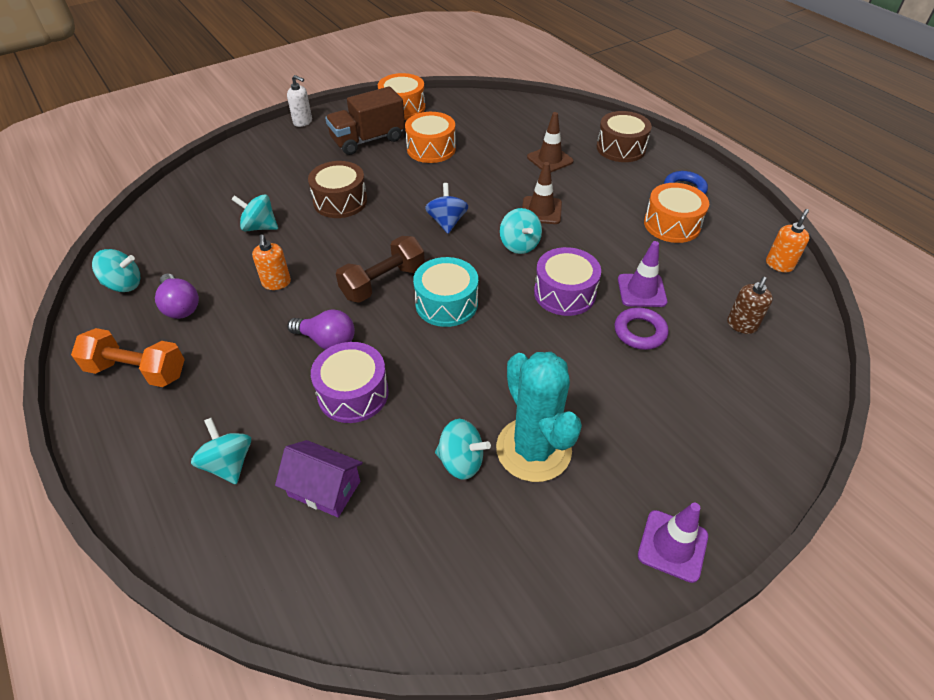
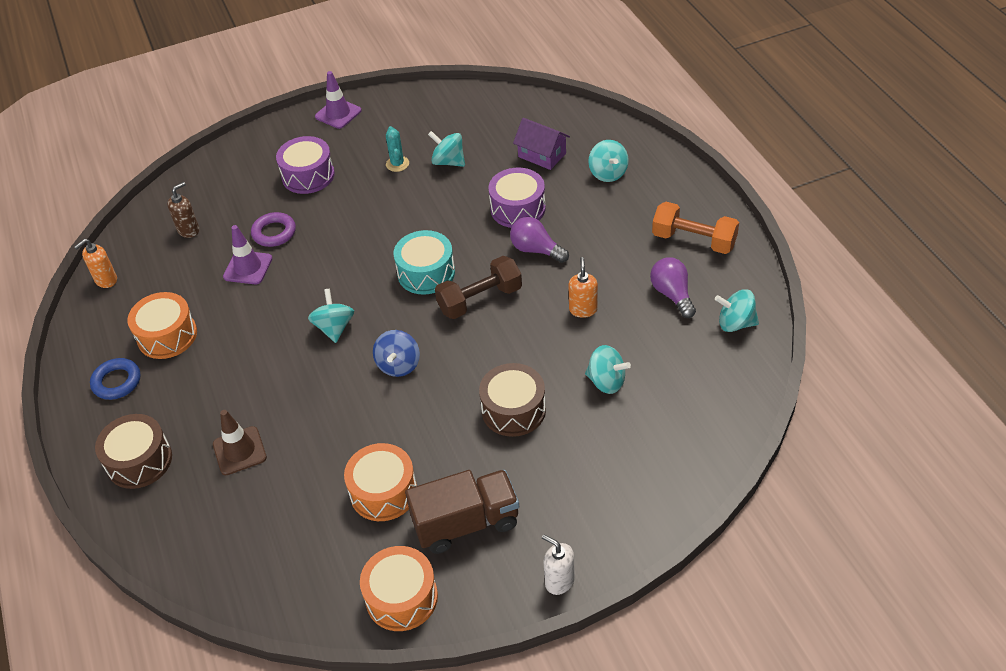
camera: 165 degrees left, 0 degrees up
turquoise cactus [496,352,582,482] -> turquoise cactus [386,126,409,172], size x0.45
brown traffic cone [522,162,562,224] -> none
purple drum [534,247,601,316] -> purple drum moved to [276,136,335,194]

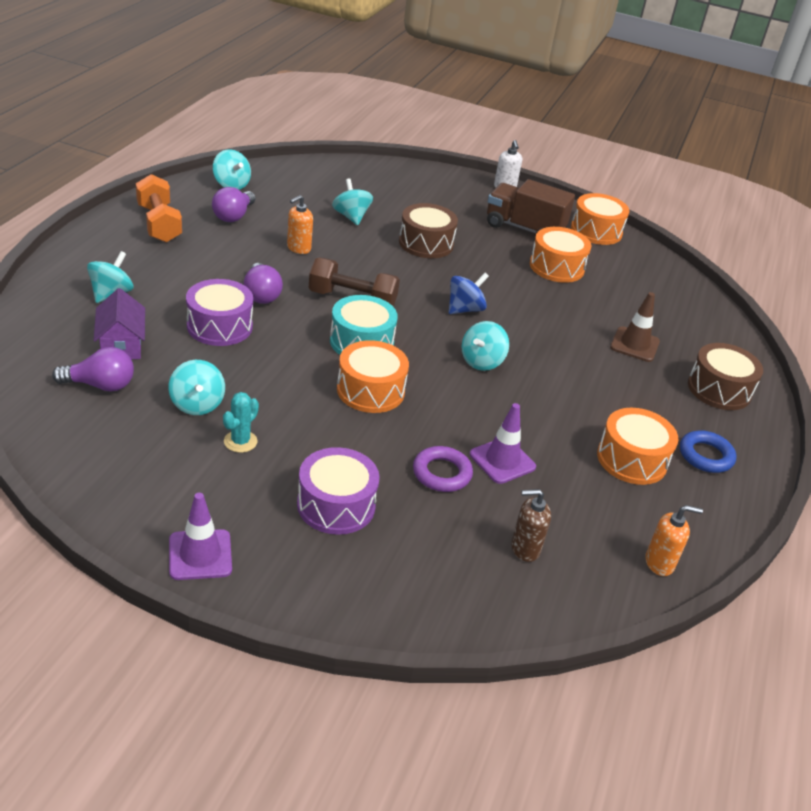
camera: 145 degrees left, 10 degrees down
none -> purple light bulb [52,347,134,392]
none -> orange drum [337,340,409,413]

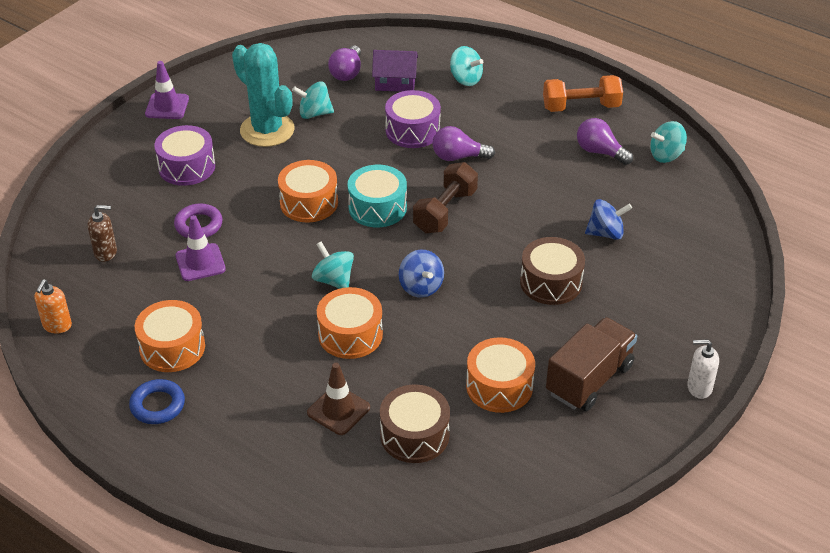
camera: 110 degrees right, 5 degrees up
turquoise cactus [223,392,259,453] -> turquoise cactus [232,43,295,147], size x2.23
orange soap dispenser [287,195,313,254] -> none
turquoise spinning top [332,178,373,225] -> blue spinning top [585,199,632,240]
brown soap dispenser [511,489,551,562] -> brown soap dispenser turned 75 degrees clockwise [88,205,117,262]
orange drum [571,193,629,245] -> orange drum moved to [317,287,383,359]
brown drum [688,343,763,410] -> brown drum moved to [380,384,450,463]

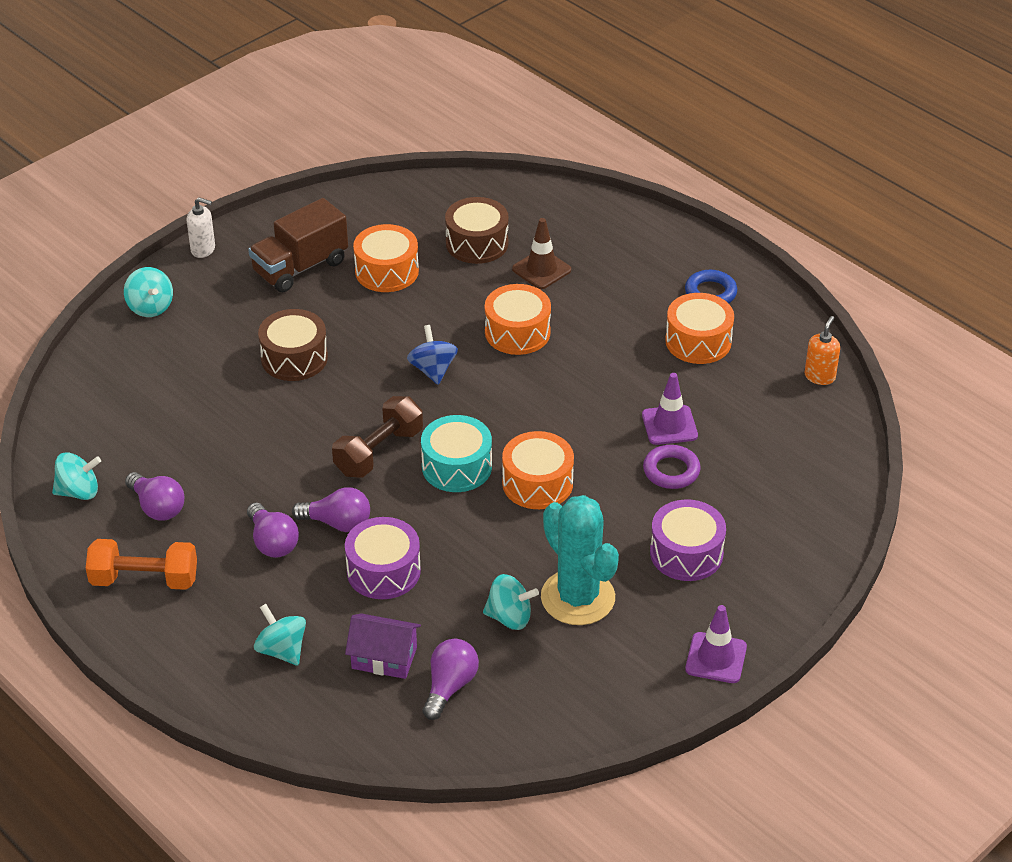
camera: 170 degrees left, 0 degrees up
brown soap dispenser [88,205,117,262] -> none
turquoise spinning top [312,242,354,289] -> turquoise spinning top moved to [124,267,173,317]
blue spinning top [585,199,632,240] -> none
none -> purple light bulb [247,502,299,558]

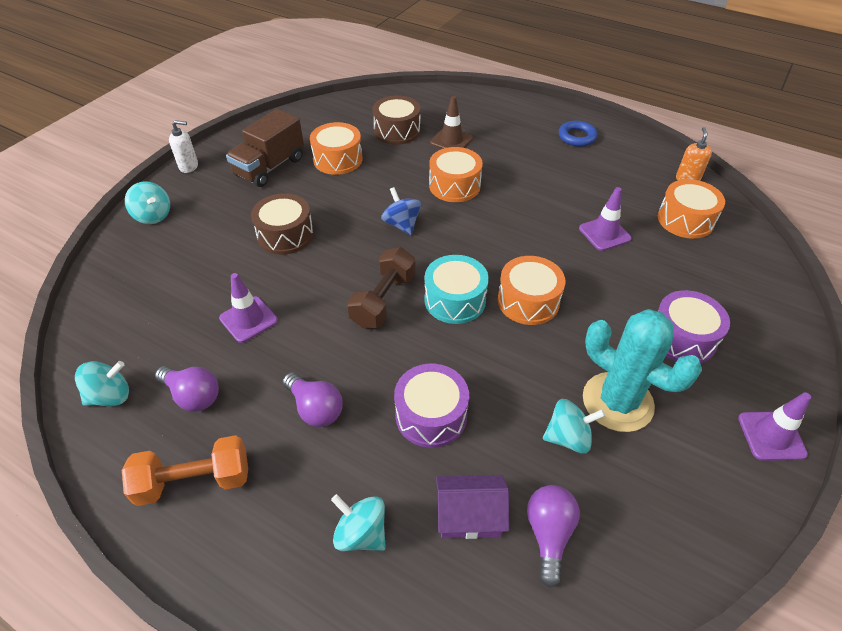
camera: 15 degrees left, 5 degrees up
purple light bulb [292,487,370,532] -> none
purple ring [643,445,701,489] -> none
orange drum [665,293,734,364] -> orange drum moved to [658,179,725,239]
none -> purple traffic cone [219,273,278,343]

